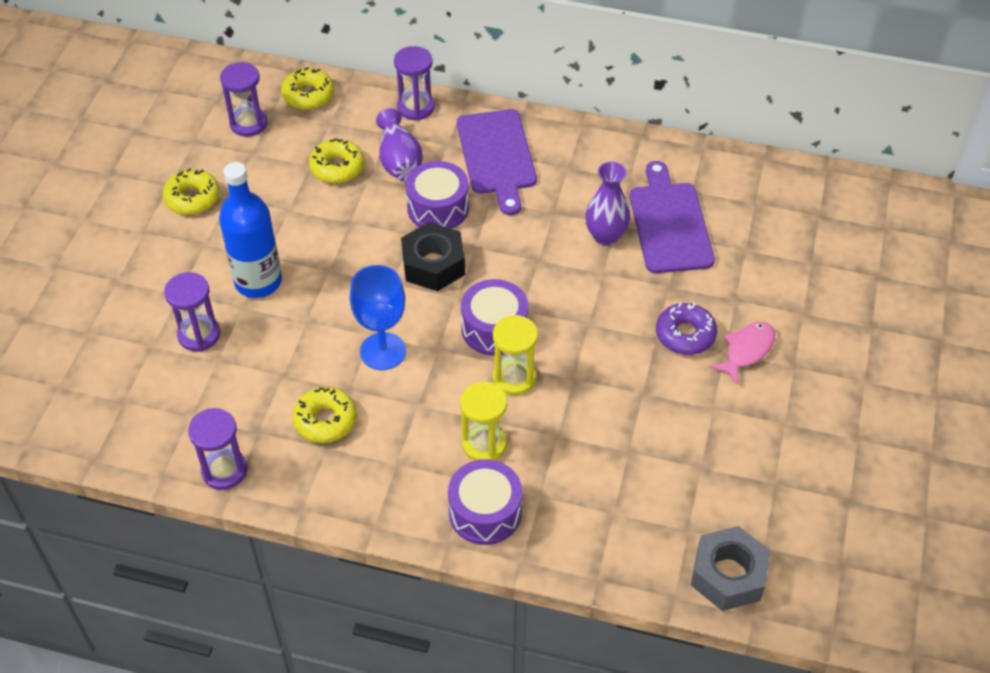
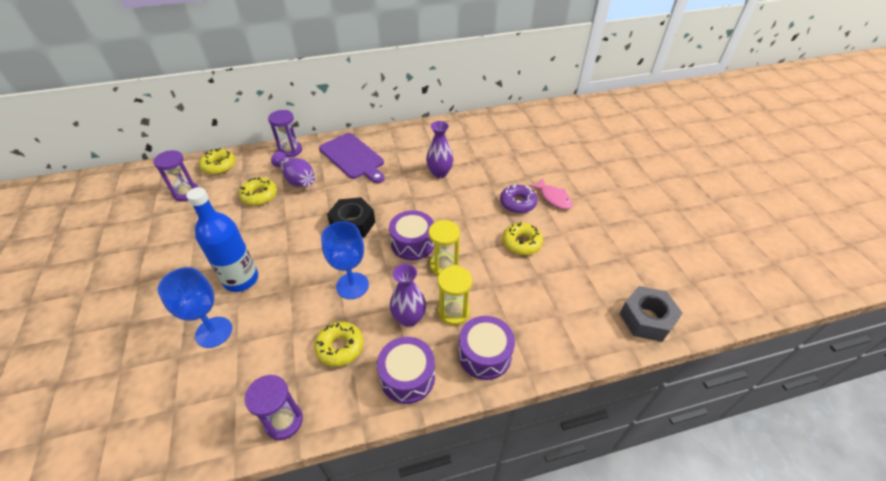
camera: 30 degrees left, 5 degrees down
yellow donut [162,168,220,215] -> yellow donut moved to [502,222,543,255]
purple hourglass [164,272,220,352] -> blue goblet [158,267,232,348]
purple drum [405,161,469,229] -> purple drum moved to [377,337,435,404]
purple cutting board [630,161,715,273] -> none
pink fish [710,322,775,385] -> pink fish turned 135 degrees clockwise [529,179,573,209]
none -> purple vase [390,264,426,327]

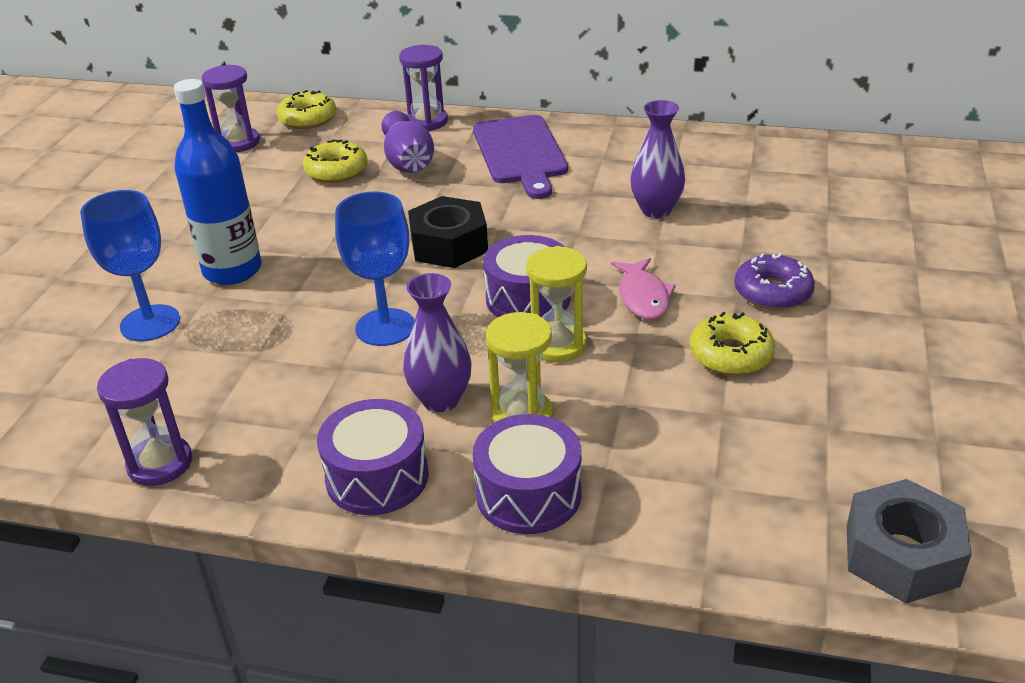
camera: 30 degrees right, 10 degrees down
yellow donut [314,321,364,367] -> none
pink fish [529,179,573,209] -> pink fish moved to [611,258,676,320]

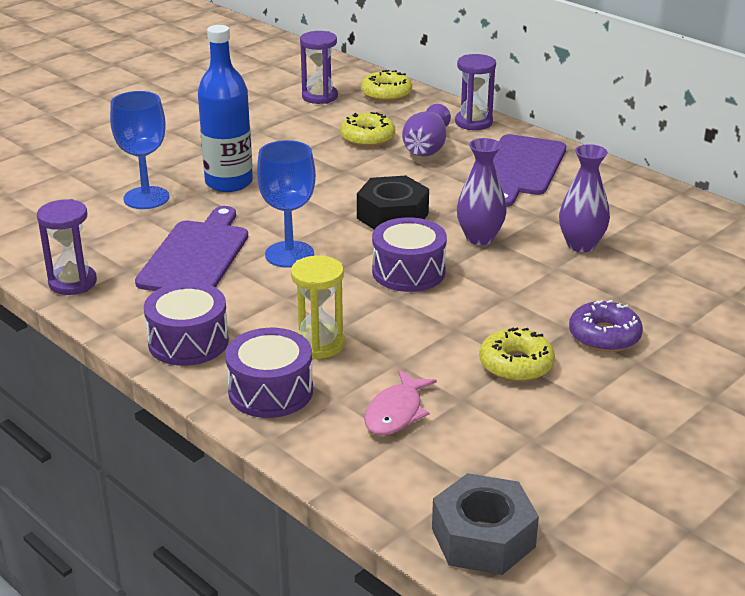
camera: 30 degrees right, 5 degrees down
purple vase [403,273,471,412] -> purple vase moved to [457,138,507,245]
yellow hourglass [526,246,587,363] -> none
pink fish [611,258,676,320] -> pink fish moved to [364,370,437,436]
none -> purple cutting board [135,206,248,291]

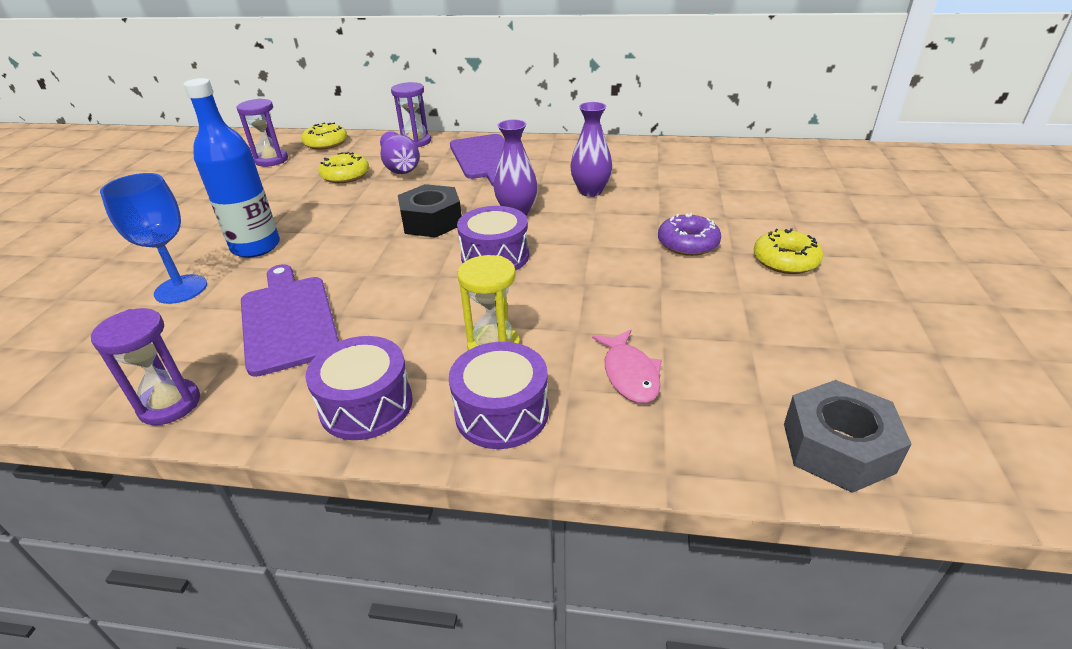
camera: 35 degrees left, 5 degrees up
blue goblet [257,140,316,268] -> none
yellow donut [479,328,555,382] -> yellow donut moved to [754,228,823,274]

